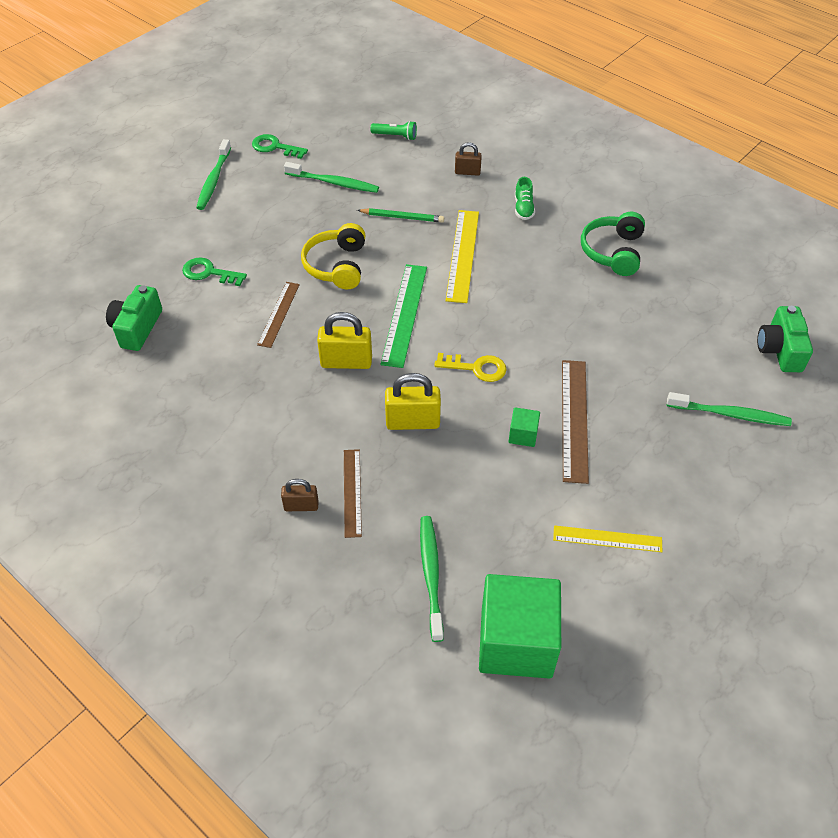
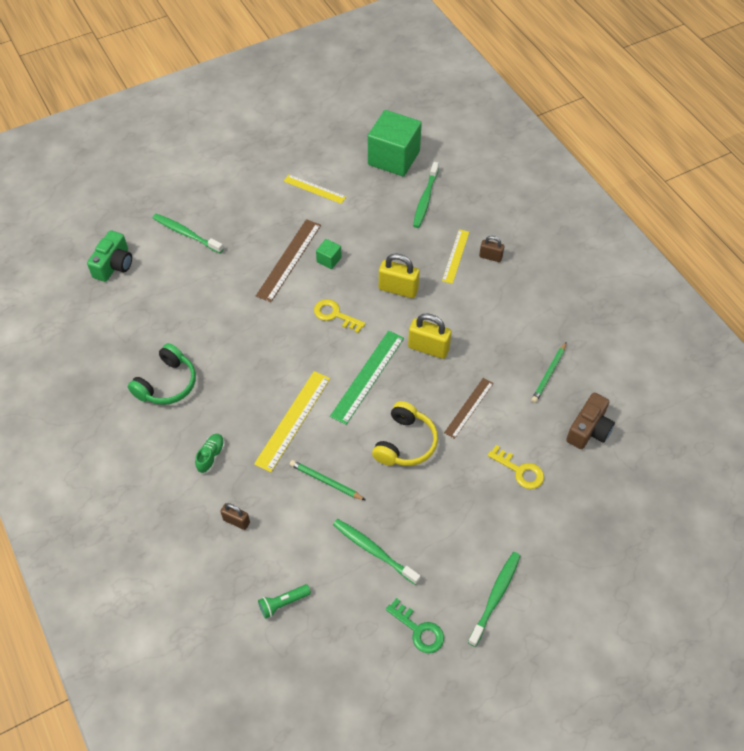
camera: 160 degrees left, 5 degrees up
green camera [106,285,162,351] -> brown camera [566,392,615,449]
green key [182,258,247,286] -> yellow key [488,445,544,489]
brown ruler [344,449,362,538] -> yellow ruler [442,229,469,284]
green flashlight [370,121,417,140] -> green flashlight turned 60 degrees counterclockwise [258,584,311,619]
none -> green pencil [531,342,566,403]

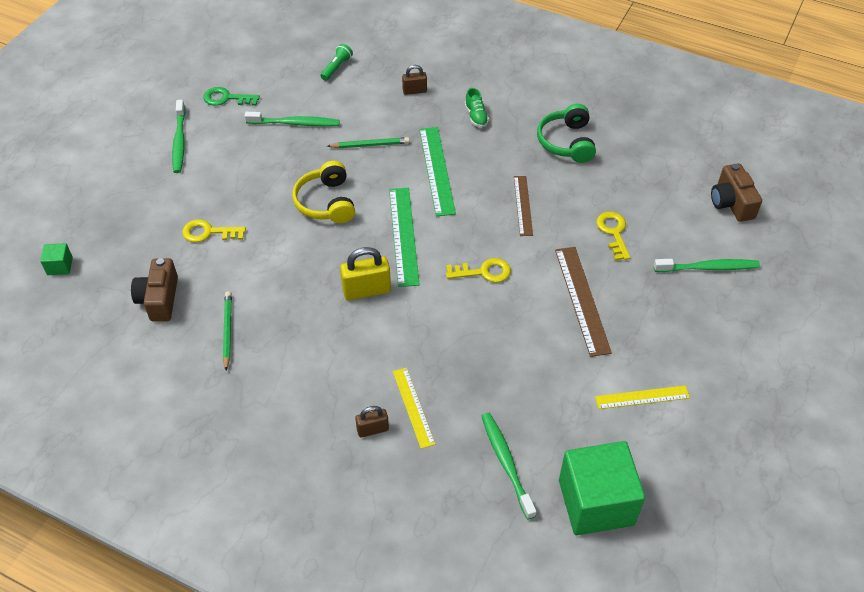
camera: 145 degrees right, 5 degrees down
green camera [87,230,132,282] -> brown camera [711,163,762,222]
yellow ruler [254,371,330,472] -> green ruler [419,127,456,216]
green cube [316,239,342,269] -> green cube moved to [40,243,73,275]
yellow padlock [379,253,420,298] -> none
brown ruler [444,378,494,439] -> brown ruler moved to [514,176,533,236]
none -> yellow key [596,212,630,261]

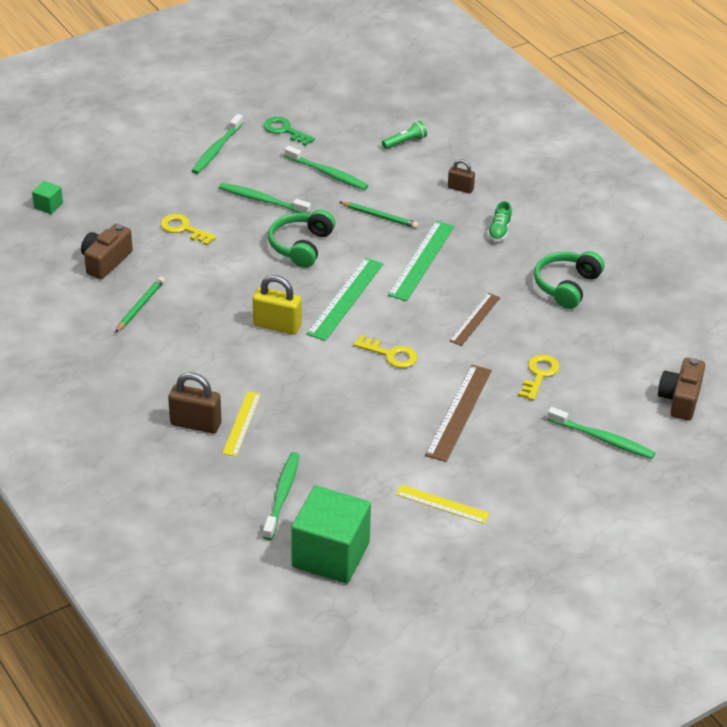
camera: 30 degrees right, 10 degrees down
yellow headphones [292,161,355,223] -> green headphones [268,209,335,268]
brown padlock [355,406,389,438] -> brown padlock [168,372,221,434], size x1.67
none -> green toothbrush [219,183,311,214]

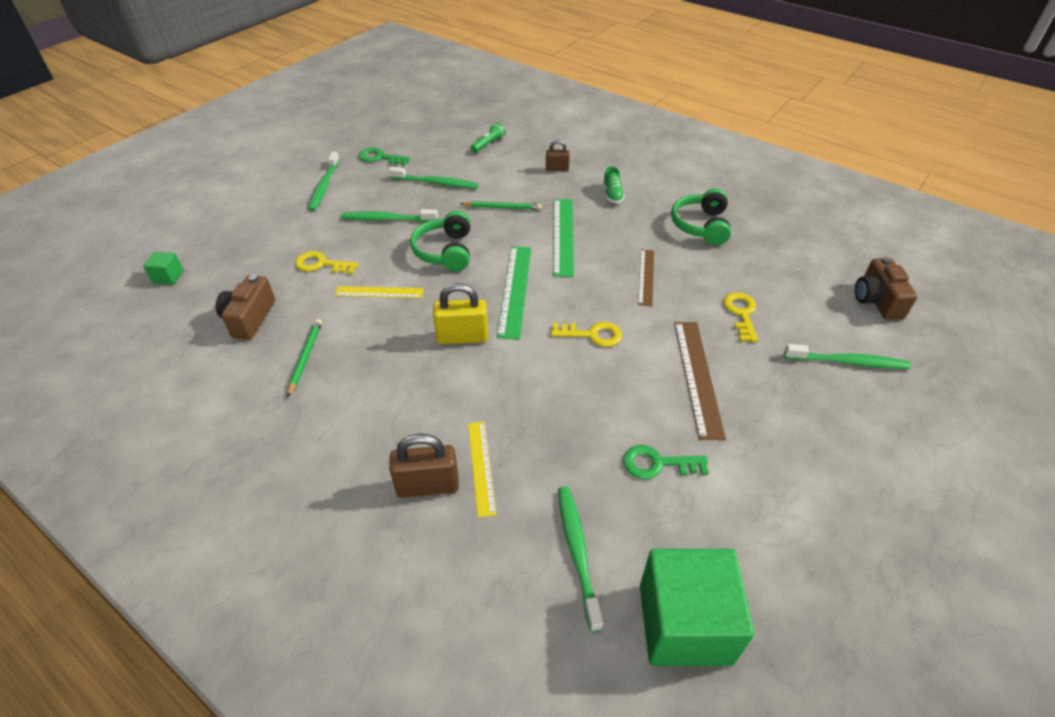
camera: 20 degrees left, 5 degrees up
yellow ruler [396,484,490,524] -> yellow ruler moved to [335,286,424,298]
none -> green key [623,445,709,479]

